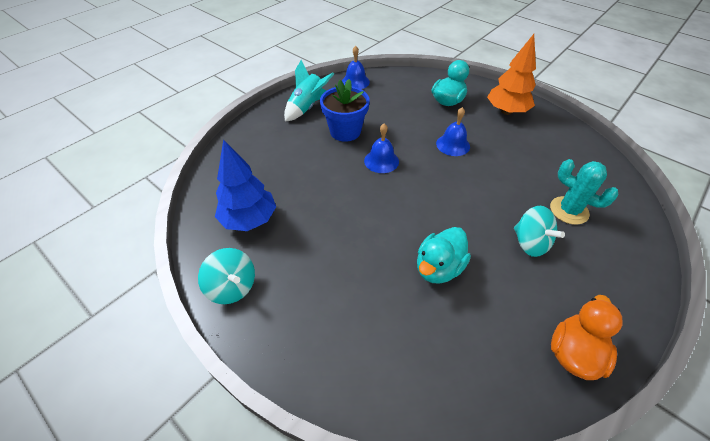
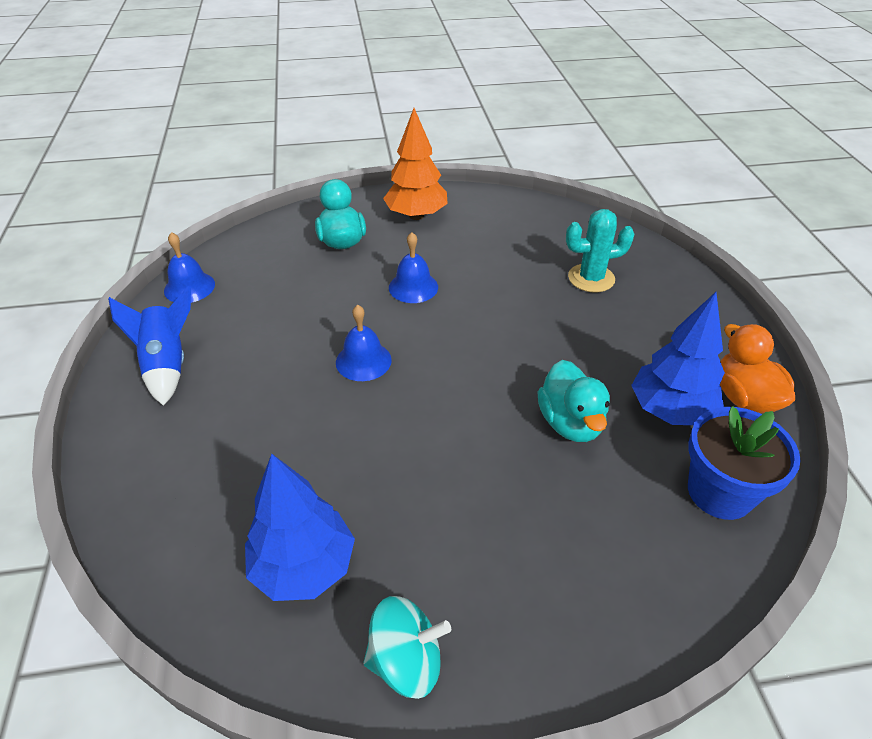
camera: 50 degrees left, 5 degrees down
turquoise rocket [284,60,334,122] -> blue rocket [108,286,191,406]
blue flower pot [320,79,370,142] -> blue flower pot moved to [688,406,801,520]
turquoise spinning top [514,206,565,257] -> none
none -> blue tree [631,292,725,425]

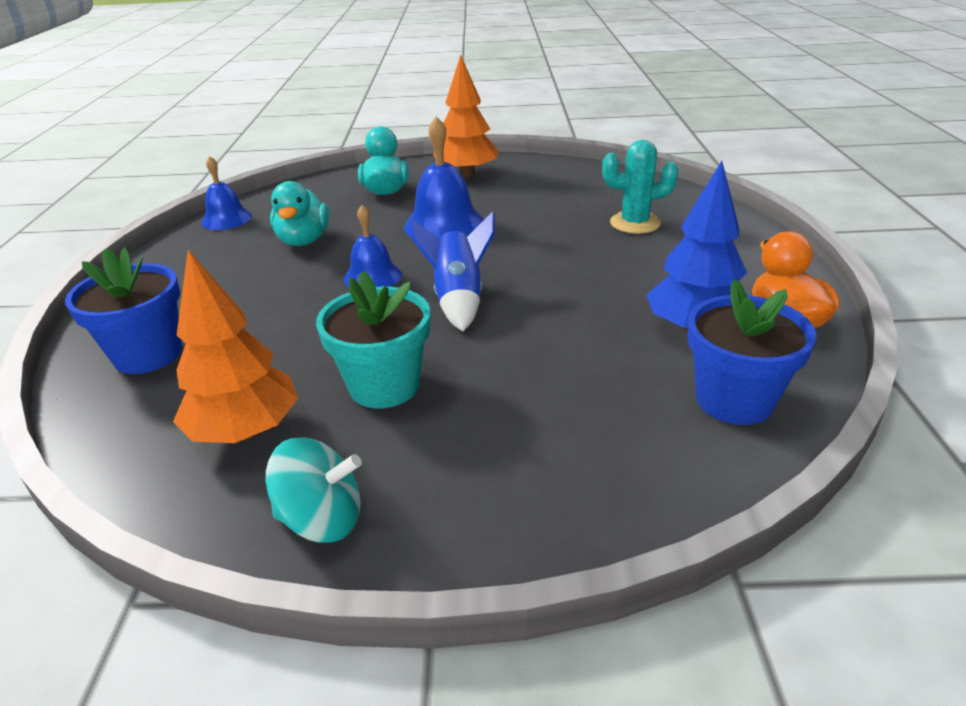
camera: 10 degrees right, 10 degrees down
blue rocket [108,286,191,406] -> blue rocket moved to [409,211,495,331]
blue tree [245,454,355,601] -> orange tree [173,250,298,443]
blue bell [389,232,438,303] -> blue bell [404,116,484,238], size x1.59
turquoise duck [537,360,610,442] -> turquoise duck moved to [270,181,330,246]
none -> blue flower pot [65,247,182,374]
none -> turquoise flower pot [316,271,430,409]

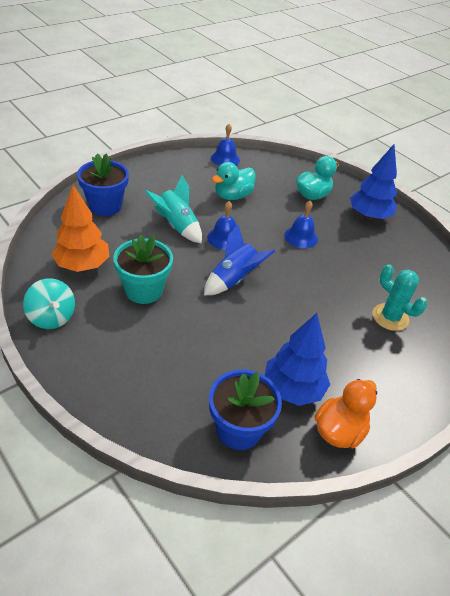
camera: 45 degrees right, 10 degrees up
blue bell [404,116,484,238] -> blue bell [284,201,318,248], size x0.63
orange tree [433,55,499,178] -> blue tree [350,144,397,220]
none -> turquoise rocket [144,175,202,243]

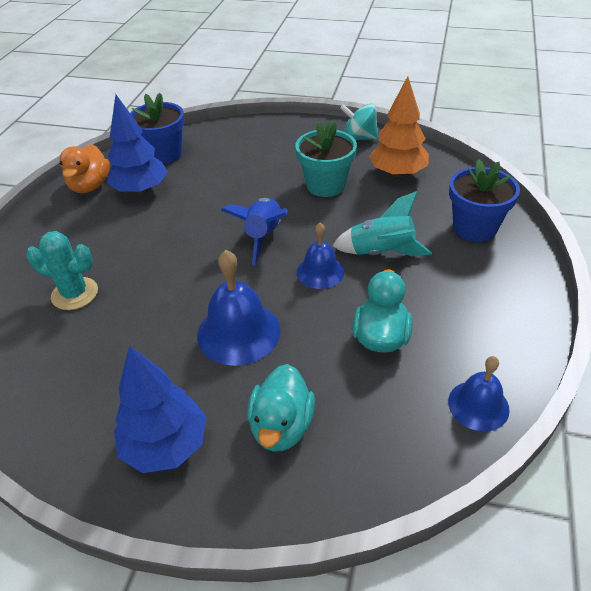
camera: 150 degrees right, 0 degrees up
blue bell [284,201,318,248] -> blue bell [197,250,280,366], size x1.59

